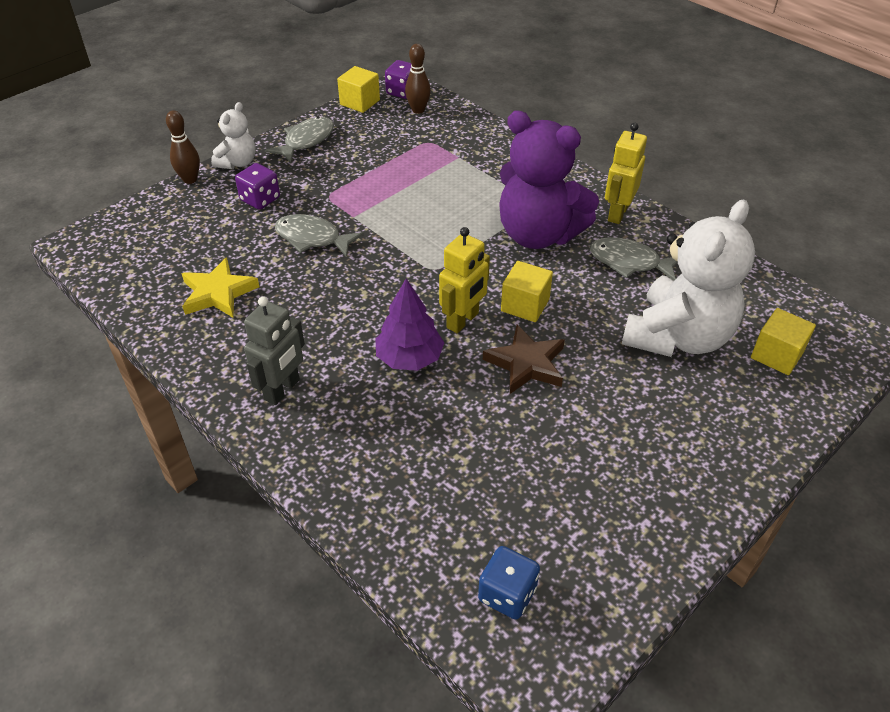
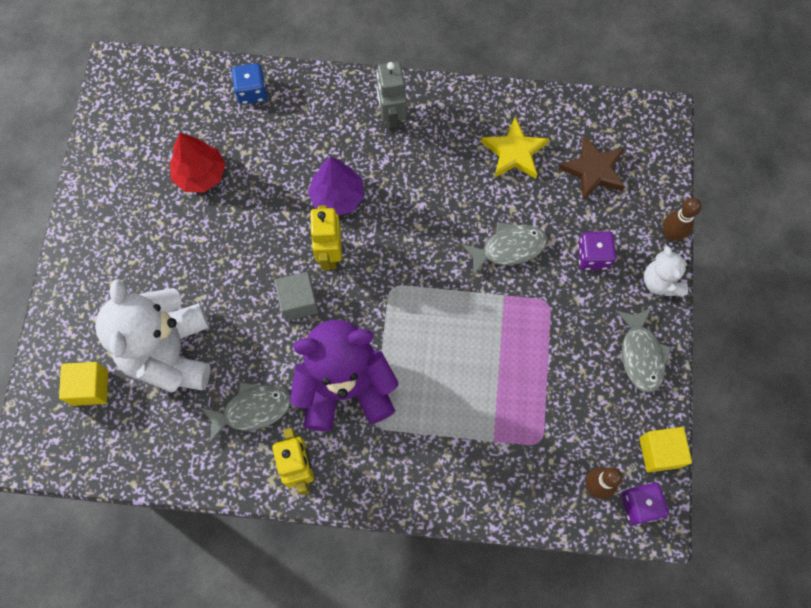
camera: 140 degrees right, 25 degrees up
blue dice [478,546,540,619] -> blue dice moved to [231,63,267,105]
brown star [483,324,565,394] -> brown star moved to [559,136,625,200]
yellow cube [501,261,553,322] -> grey cube [274,272,319,321]
none -> red tree [170,133,225,192]

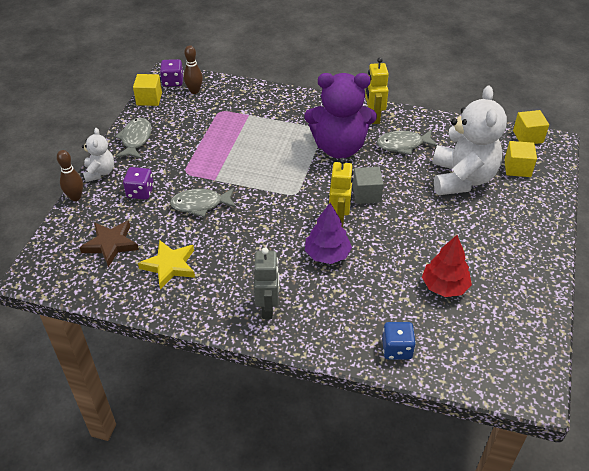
camera: 170 degrees left, 25 degrees down
none -> yellow cube [513,110,549,144]

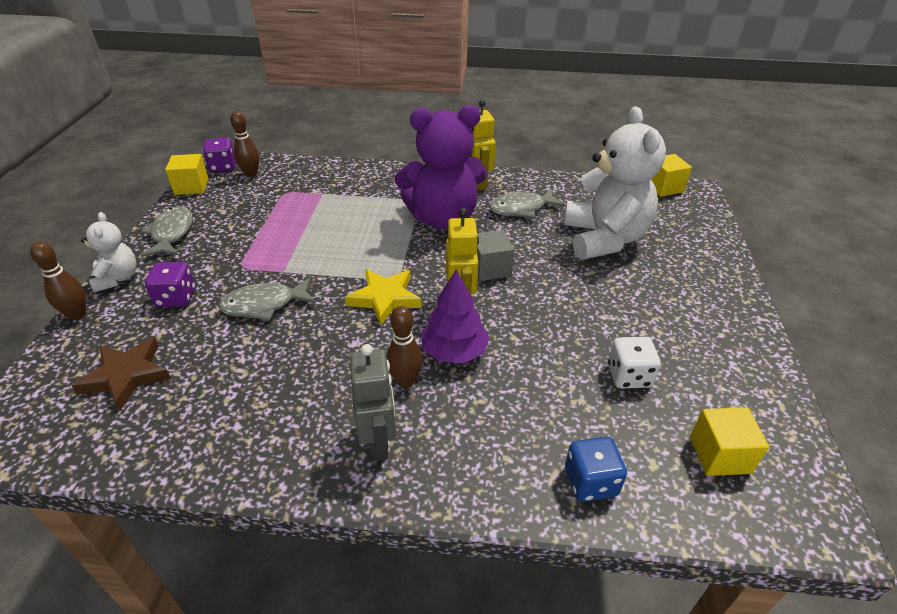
camera: 10 degrees left, 5 degrees down
yellow star [138,240,195,289] -> yellow star moved to [345,269,422,326]
red tree [422,235,472,297] -> white dice [608,337,661,389]
yellow cube [504,141,537,177] -> yellow cube moved to [690,407,769,476]
none -> brown bowling pin [386,306,423,388]

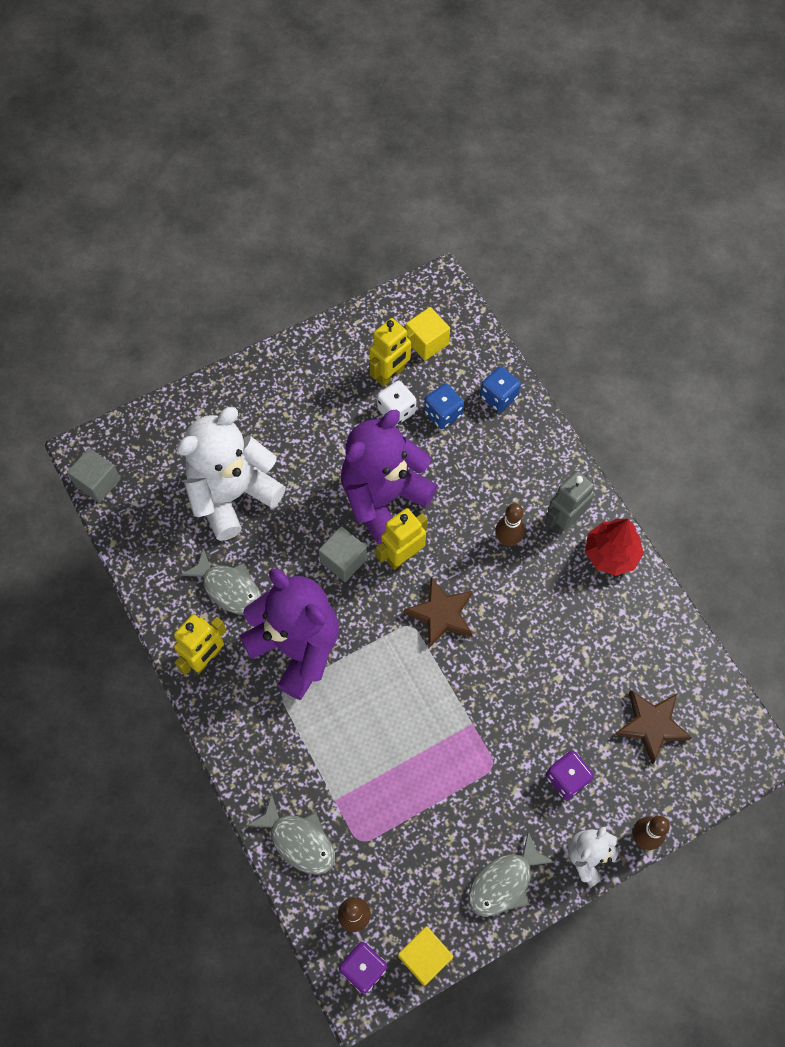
camera: 125 degrees left, 25 degrees up
grey fish [218,277,316,321] -> grey fish moved to [246,794,335,875]
yellow star [345,269,422,326] -> brown star [404,577,473,648]
purple tree [421,269,490,363] -> none
yellow cube [651,154,692,197] -> grey cube [67,448,121,503]
none -> purple teddy bear [341,409,438,544]
none -> yellow robot [369,318,414,387]
none -> blue dice [424,383,464,429]
none -> red tree [585,519,644,576]

